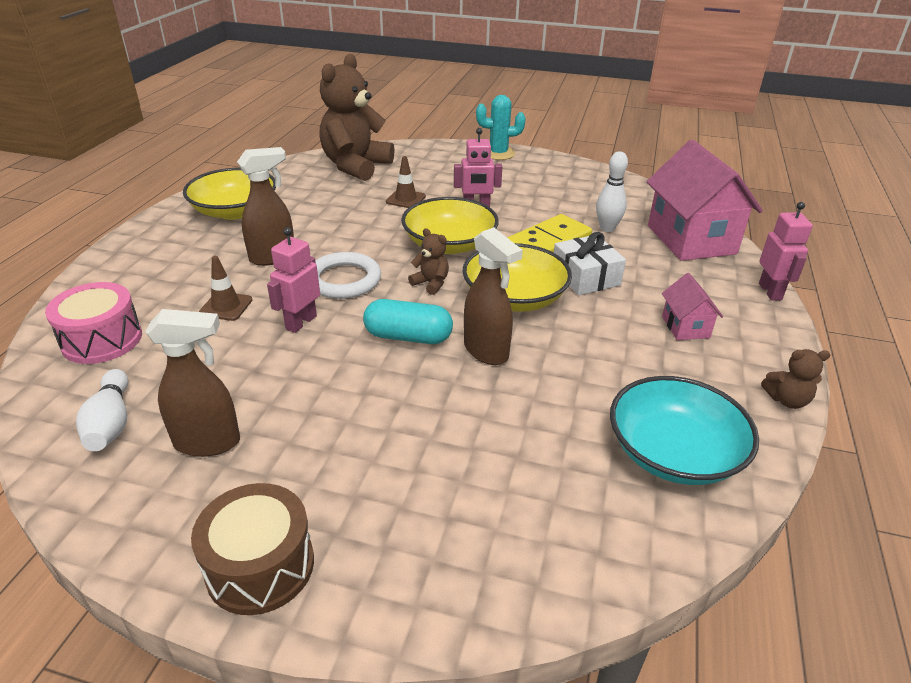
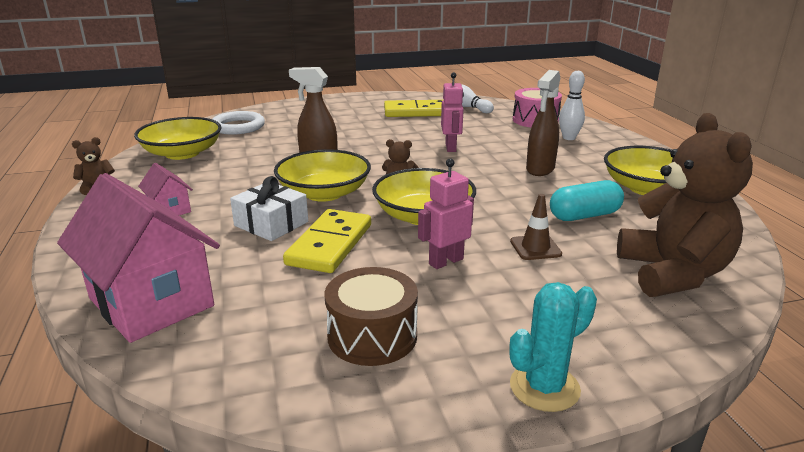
camera: 150 degrees right, 10 degrees down
brown spray bottle [145,309,240,457] -> yellow domino [384,100,443,117]
brown drum [191,483,314,615] -> brown drum moved to [325,267,418,366]
brown traffic cone [199,256,252,321] -> none
white ring [315,252,381,299] -> white ring moved to [212,111,265,135]
turquoise capsule [363,299,453,344] -> turquoise capsule moved to [550,180,624,221]
white bowling pin [596,151,628,232] -> white bowling pin moved to [559,71,585,140]
turquoise bowl [610,376,759,485] -> yellow bowl [134,117,222,160]
pink robot [759,202,813,301] -> none

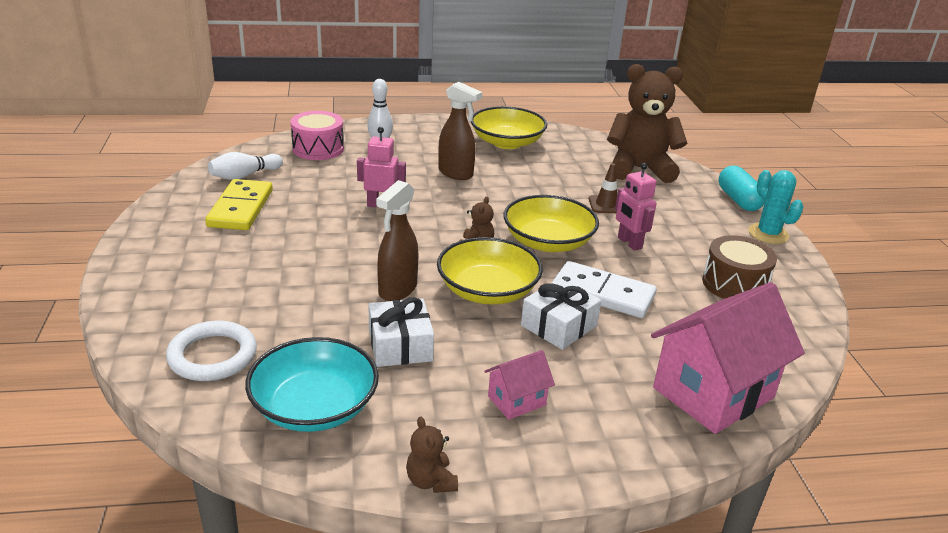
camera: 85 degrees left, 5 degrees up
yellow bowl [134,117,222,160] -> turquoise bowl [245,337,379,432]
yellow domino [283,209,371,273] -> white domino [552,261,657,318]
turquoise capsule [550,180,624,221] -> turquoise capsule moved to [719,166,765,211]
none -> white gift [368,297,434,367]

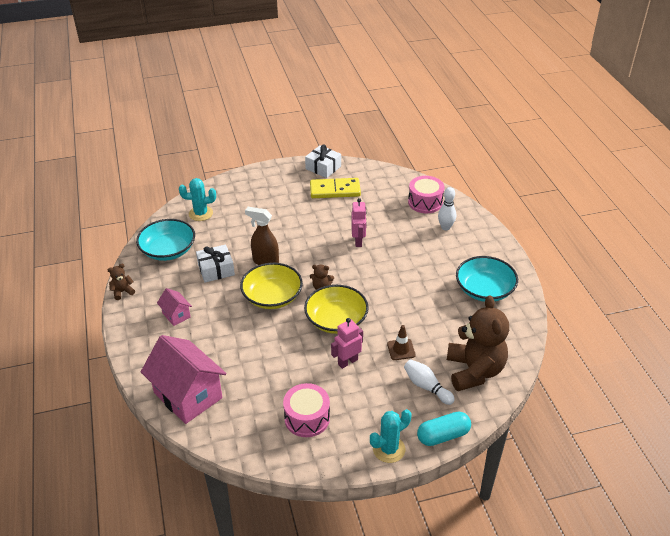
camera: 85 degrees right, 10 degrees up
white ring [166,320,257,381] -> turquoise cactus [179,178,216,221]
white bowling pin [208,152,283,180] -> white bowling pin moved to [404,359,455,405]
brown spray bottle [438,82,482,180] -> none
yellow bowl [471,106,547,149] -> turquoise bowl [456,256,518,302]
white gift [521,278,601,350] -> white gift moved to [305,145,341,178]
white domino [552,261,657,318] -> none
brown drum [702,235,777,299] -> pink drum [283,383,330,437]

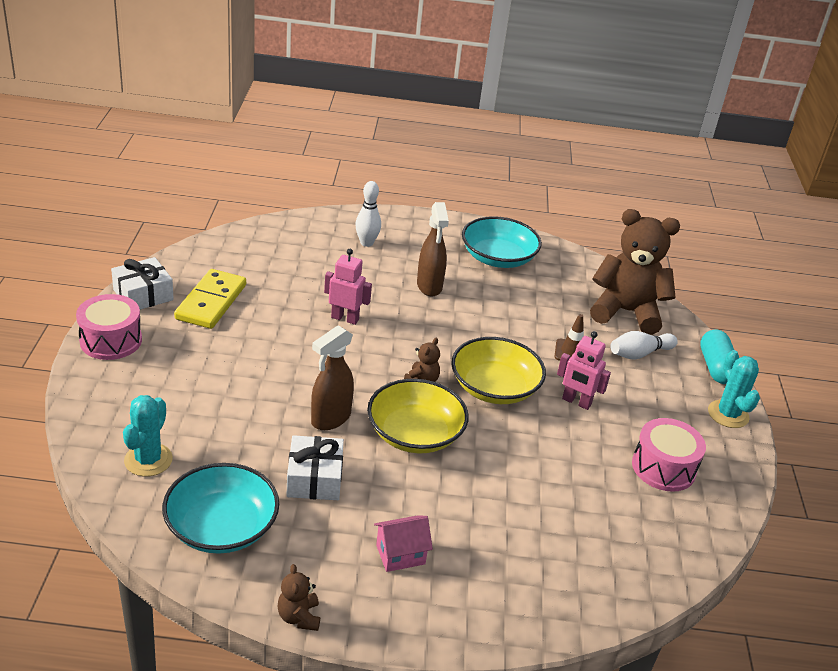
camera: 75 degrees left, 5 degrees down
pink house [141,335,226,424] -> none
pink robot [331,318,363,369] -> pink robot turned 45 degrees counterclockwise [557,331,611,410]
pink drum [408,176,444,213] -> pink drum moved to [76,294,142,360]
none -> brown spray bottle [417,202,449,297]

